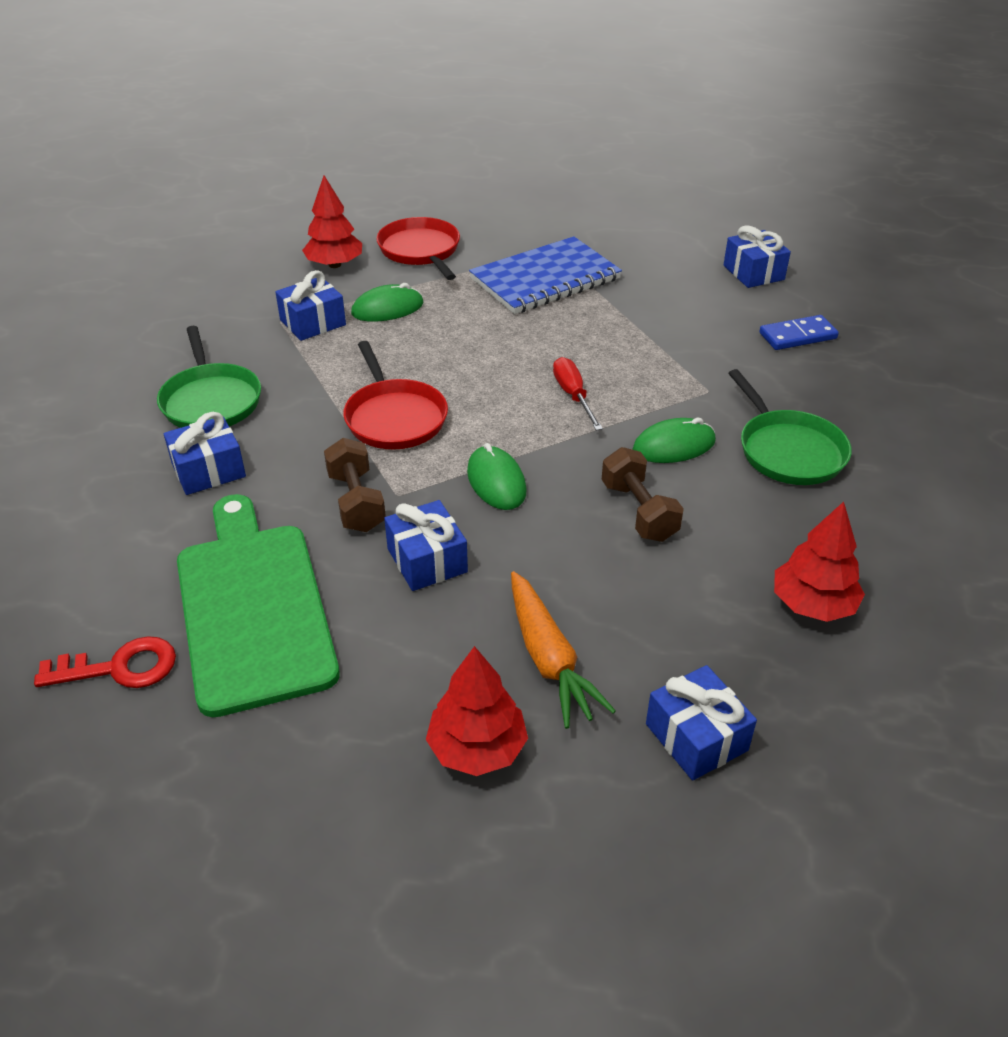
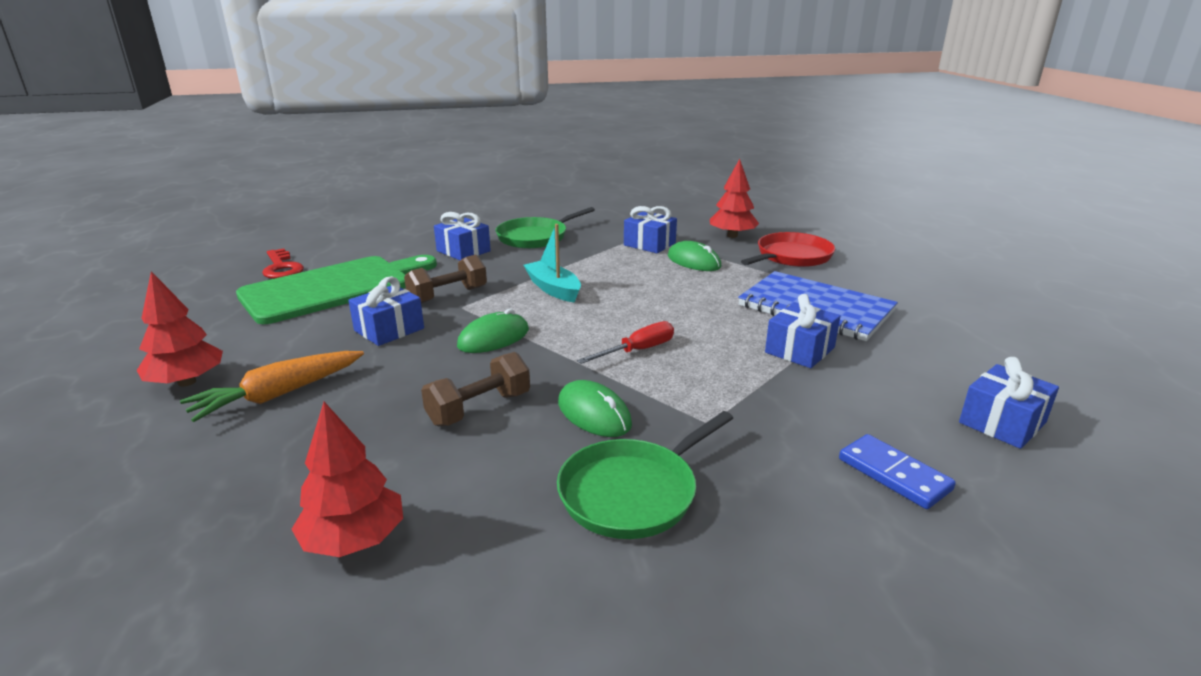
camera: 70 degrees right, 15 degrees down
red pan [343,341,448,449] -> turquoise boat [524,224,581,303]
blue gift [646,665,757,780] -> blue gift moved to [765,294,840,368]

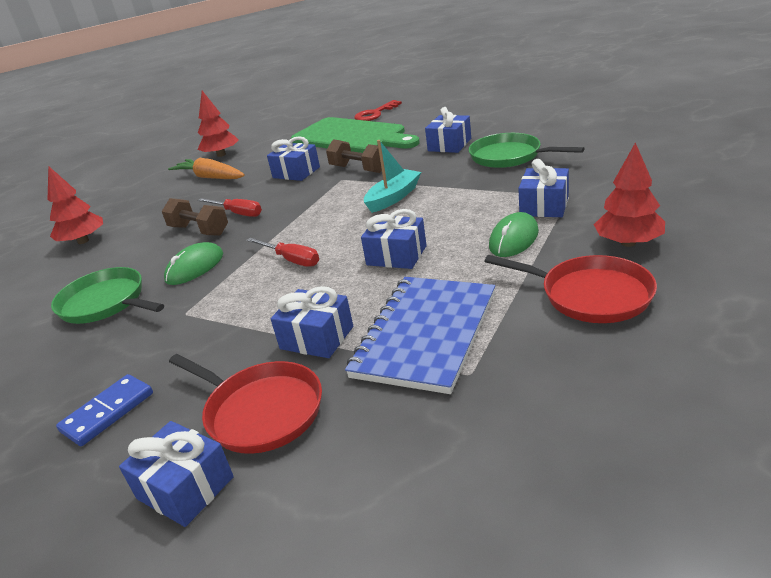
camera: 80 degrees right, 5 degrees up
green mouse [457,309,529,353] -> none
none -> red pan [169,354,322,454]
none -> red screwdriver [198,198,262,217]
none -> blue gift [361,209,427,269]

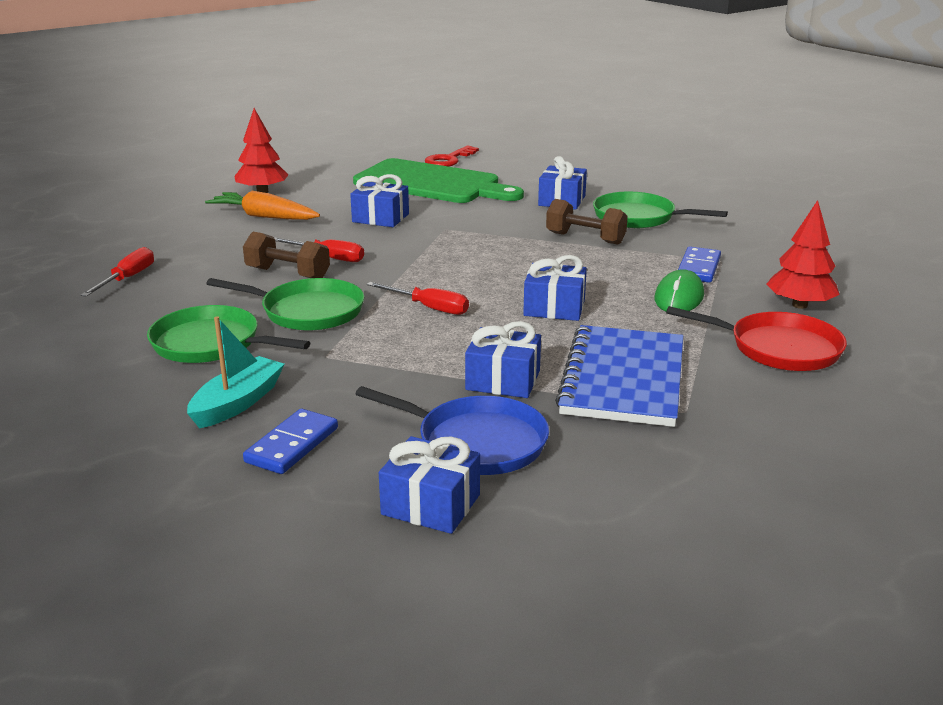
camera: 15 degrees left, 5 degrees down
red tree [47,166,103,244] -> red screwdriver [81,247,154,297]
green mouse [164,242,223,285] -> green pan [206,278,364,331]
red pan [169,354,322,454] -> blue pan [355,386,549,475]
brown dumbbell [326,139,382,173] -> brown dumbbell moved to [546,199,628,245]
turquoise boat [364,140,421,213] -> turquoise boat moved to [187,316,284,429]
blue gift [518,159,569,217] -> blue domino [678,246,721,283]

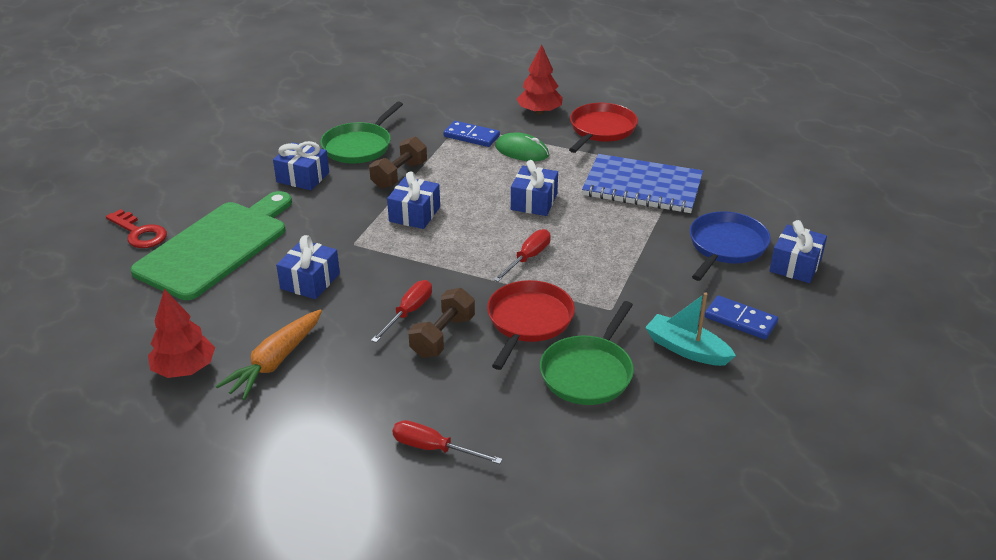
camera: 85 degrees left, 10 degrees up
green pan [206,278,364,331] -> red pan [487,280,575,370]
blue gift [465,321,541,398] -> blue gift moved to [387,171,440,229]

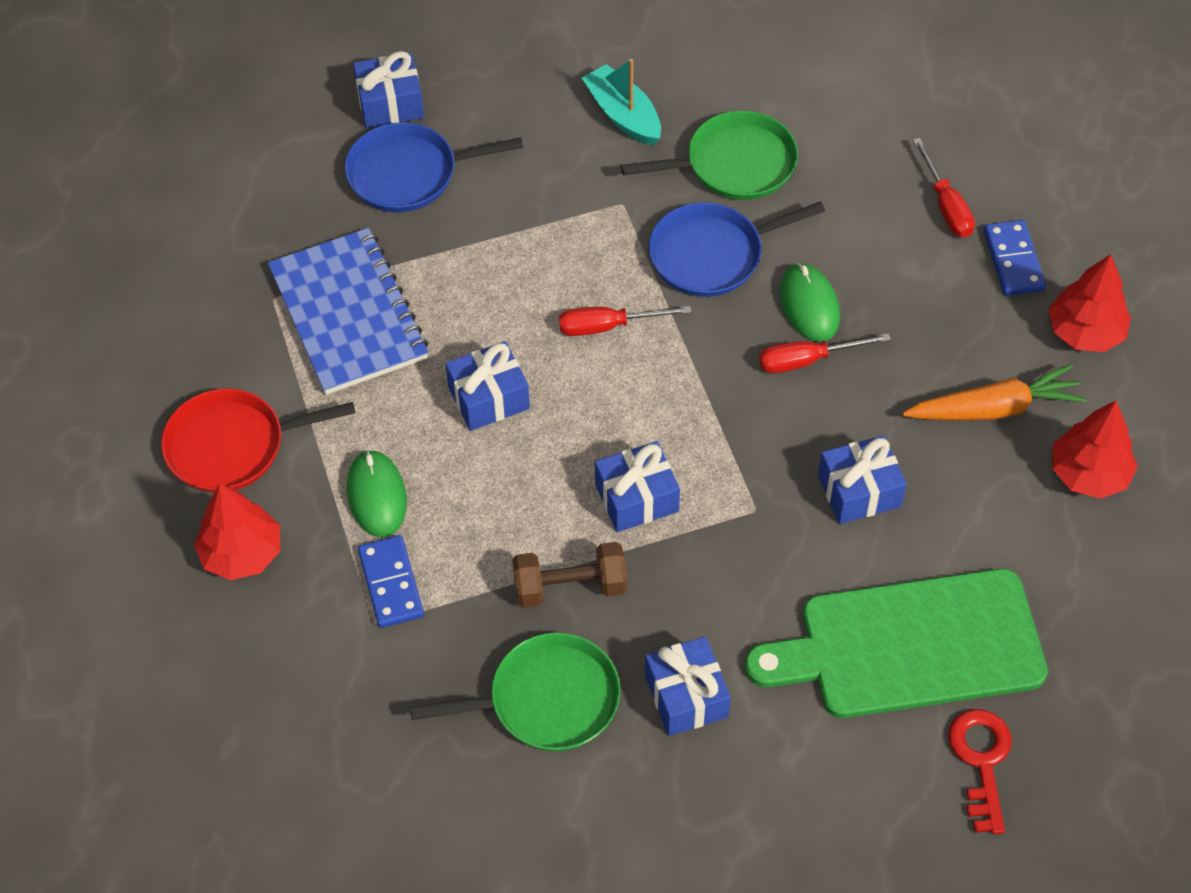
camera: 130 degrees left, 20 degrees up
brown dumbbell [408,288,475,358] -> green mouse [780,263,840,342]
red pan [487,280,575,370] -> blue pan [649,201,825,297]
turquoise boat [645,292,736,366] -> turquoise boat turned 150 degrees clockwise [582,59,661,146]
blue domino [705,295,778,340] -> blue domino moved to [984,220,1046,296]
none -> red tree [1048,254,1131,352]

